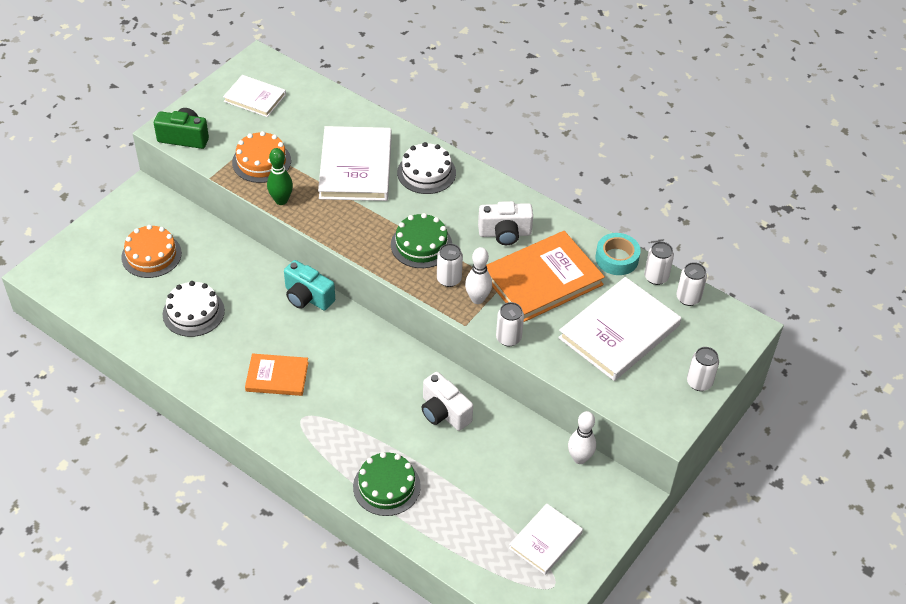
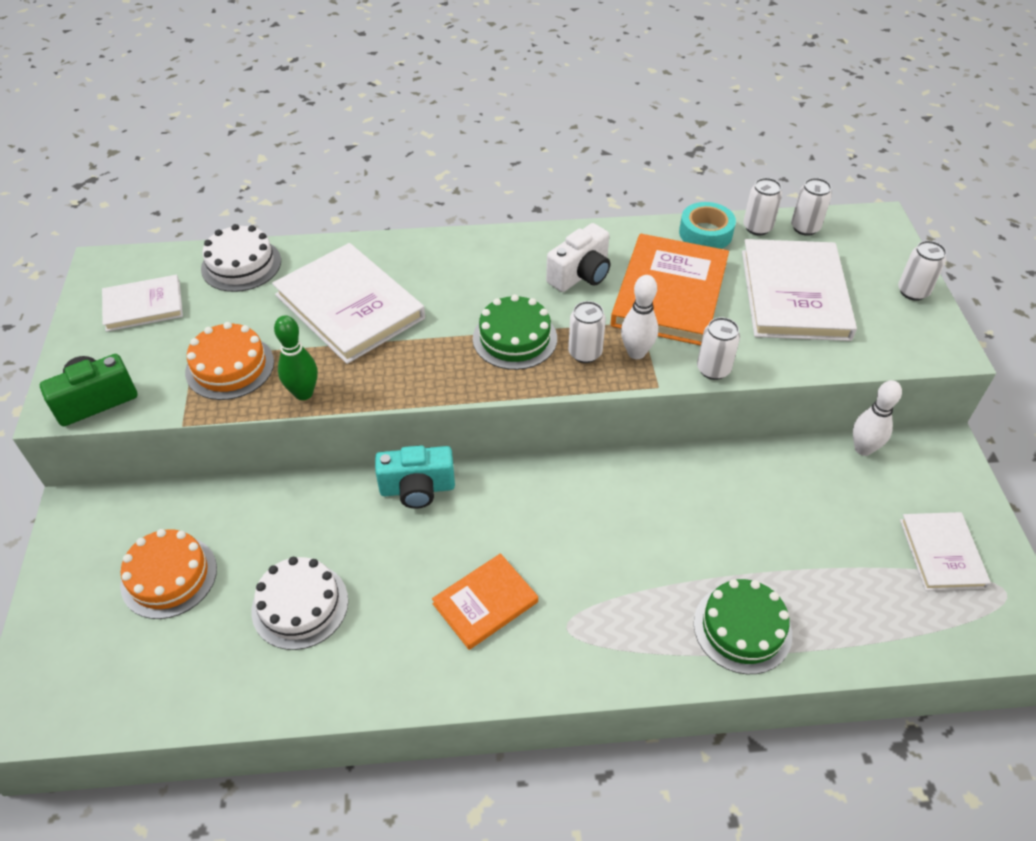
camera: 40 degrees left, 0 degrees up
white cake [397,142,456,194] -> white cake moved to [201,224,281,292]
white camera [421,372,473,431] -> none

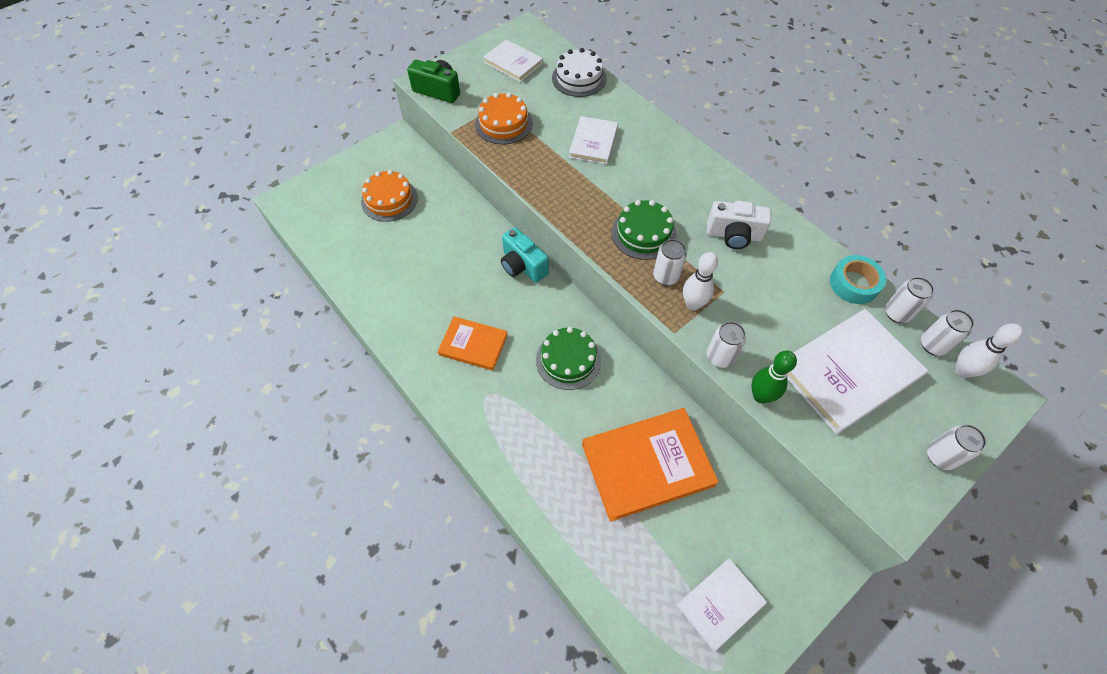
camera: 55 degrees right, 10 degrees up
white cake [251,557,348,650] -> none
white book [272,243,425,364] -> white book [569,116,618,165], size x0.58
green bowling pin [274,315,318,400] -> green bowling pin moved to [751,351,797,403]
orange book [611,234,729,346] -> orange book moved to [582,408,719,522]
green cake [694,579,792,674] -> green cake moved to [536,327,601,390]
white bowling pin [853,380,902,456] -> white bowling pin moved to [954,323,1023,378]

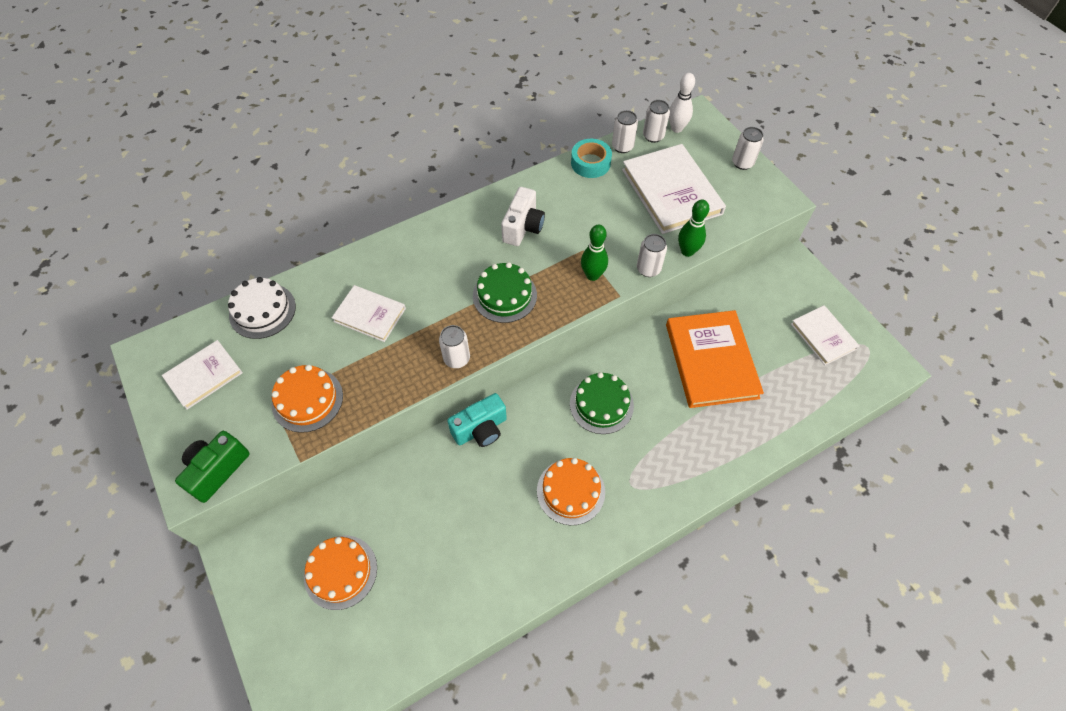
camera: 80 degrees left, 0 degrees up
orange book [438,316,508,371] -> orange cake [537,458,605,525]
white can [653,239,687,285] -> white can moved to [439,325,470,368]
white bowling pin [683,252,718,310] -> green bowling pin [581,224,608,281]

